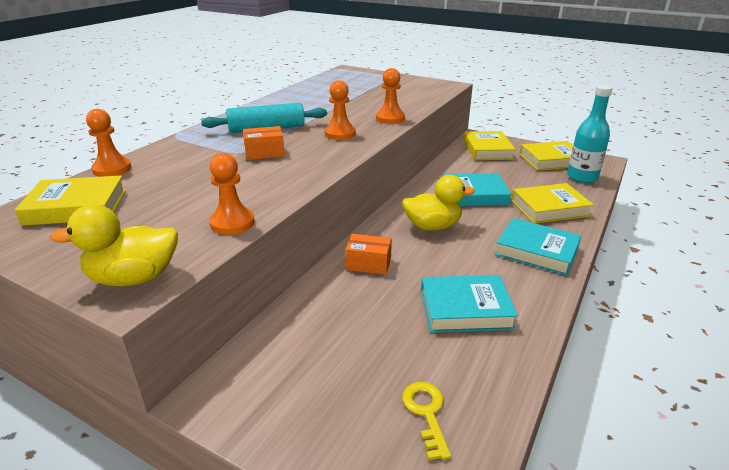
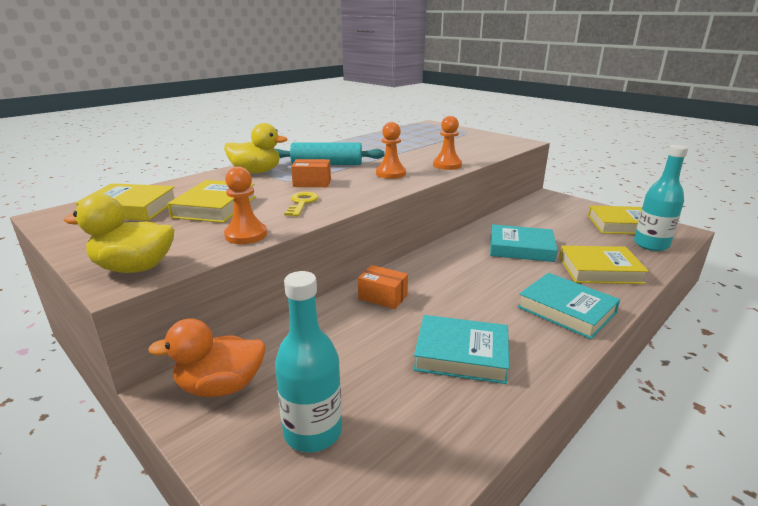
camera: 15 degrees right, 5 degrees down
orange pawn [86,109,131,177] -> none
yellow duck [402,175,475,231] -> yellow duck moved to [224,123,288,173]
yellow key [402,382,451,460] -> yellow key moved to [284,192,319,216]
yellow book [464,131,516,160] -> yellow book moved to [168,180,256,223]
none -> orange duck [148,318,266,397]
none -> turquoise bottle [275,271,342,452]

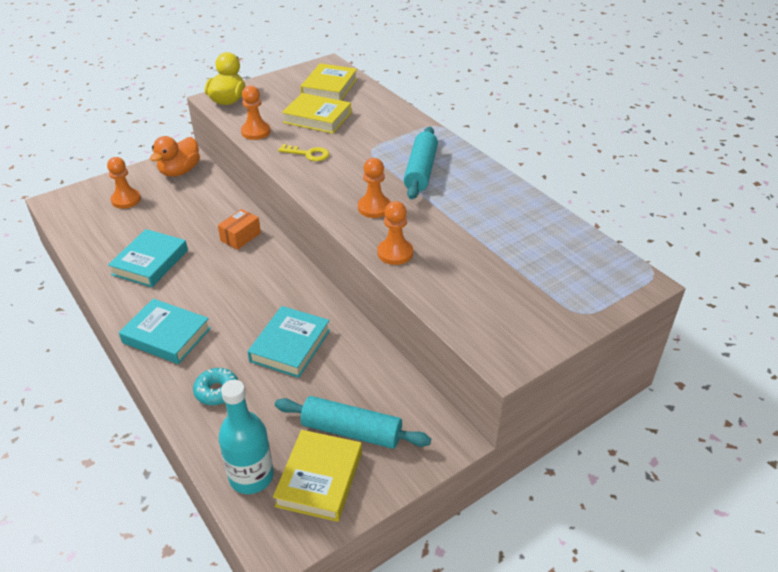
camera: 100 degrees right, 15 degrees up
orange duck [148,318,266,397] -> orange duck turned 150 degrees counterclockwise [150,136,200,177]
yellow duck [224,123,288,173] -> none
turquoise bottle [275,271,342,452] -> orange pawn [107,157,141,209]
orange box [291,159,331,187] -> none
turquoise book [517,273,620,339] -> turquoise book turned 60 degrees clockwise [119,299,211,364]
yellow book [559,246,649,284] -> turquoise donut [193,368,238,406]
none -> turquoise rolling pin [275,396,431,449]

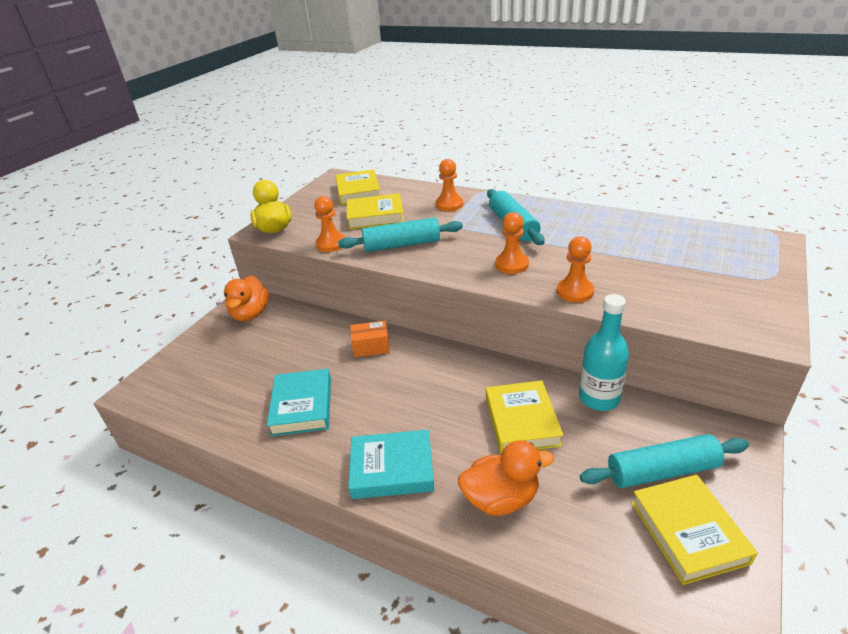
camera: 25 degrees left, 5 degrees down
orange pawn [107,157,141,209] -> orange pawn moved to [435,159,463,211]
turquoise donut [193,368,238,406] -> orange duck [458,440,554,516]
orange box [218,209,261,250] -> orange box turned 75 degrees clockwise [350,321,390,357]
turquoise bottle [218,380,274,494] -> turquoise bottle moved to [579,294,629,411]
turquoise book [248,306,330,378] -> yellow book [486,380,564,454]
yellow key [278,144,330,161] -> turquoise rolling pin [338,217,463,252]

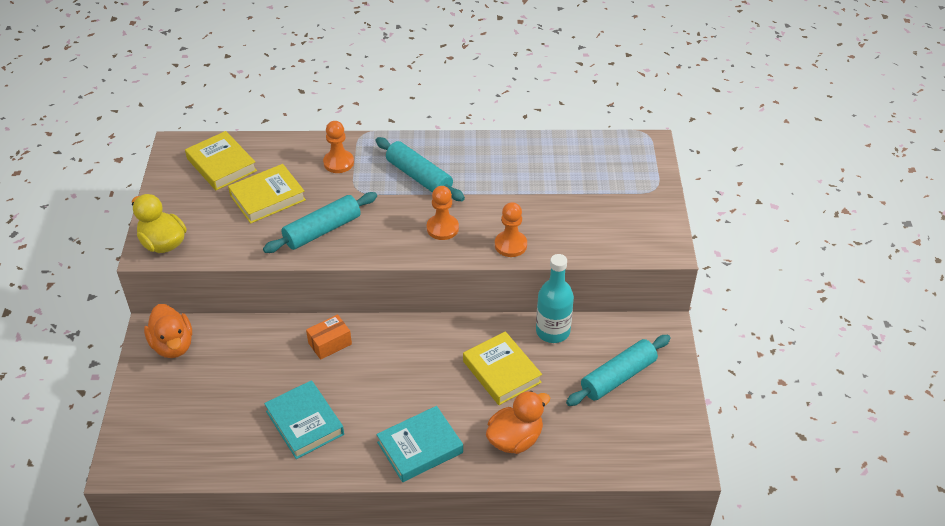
camera: 30 degrees left, 10 degrees up
orange pawn [314,196,345,252] -> none
yellow book [631,475,758,585] -> none

